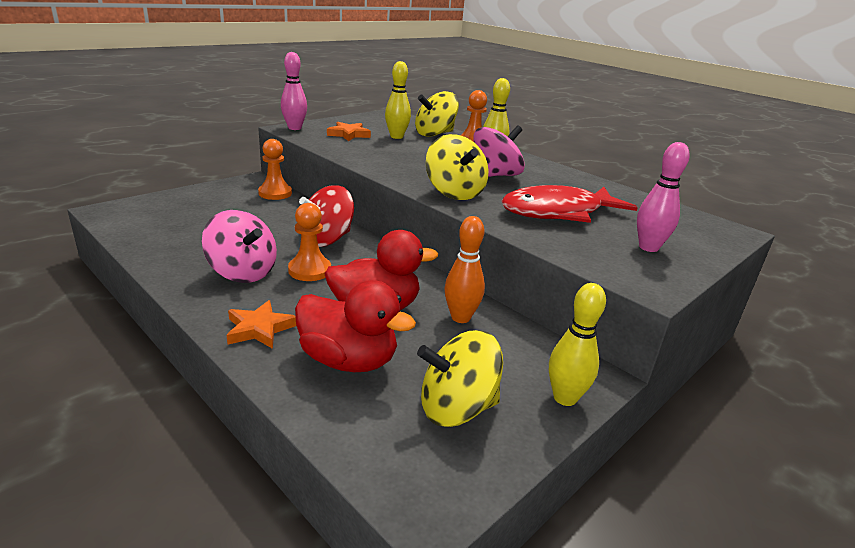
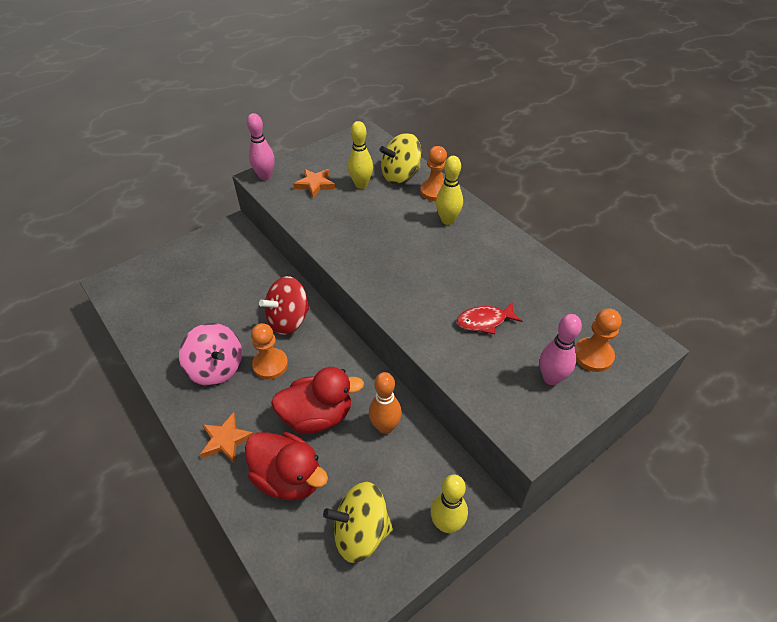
camera: 10 degrees right, 20 degrees up
orange pawn [258,139,292,200] -> orange pawn moved to [575,308,622,372]
yellow spinning top [426,134,489,200] -> none
pink spinning top [473,125,525,177] -> none
red fish [501,185,638,223] -> red fish [457,302,522,334], size x0.51

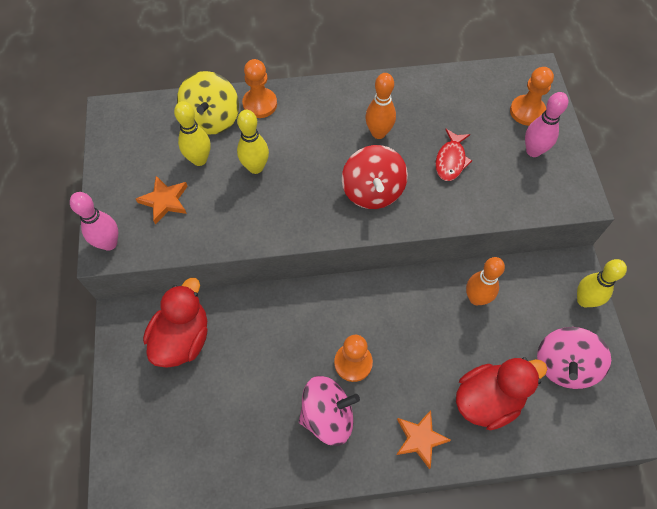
camera: 60 degrees left, 15 degrees up
red spinning top [259,276,310,335] -> red spinning top moved to [342,145,408,209]
red duck [271,367,364,434] -> red duck moved to [143,278,208,368]
yellow spinning top [323,482,393,563] -> pink spinning top [537,327,611,389]
yellow bowling pin [436,156,463,225] -> yellow bowling pin moved to [237,110,269,174]
none -> orange bowling pin [365,73,396,139]

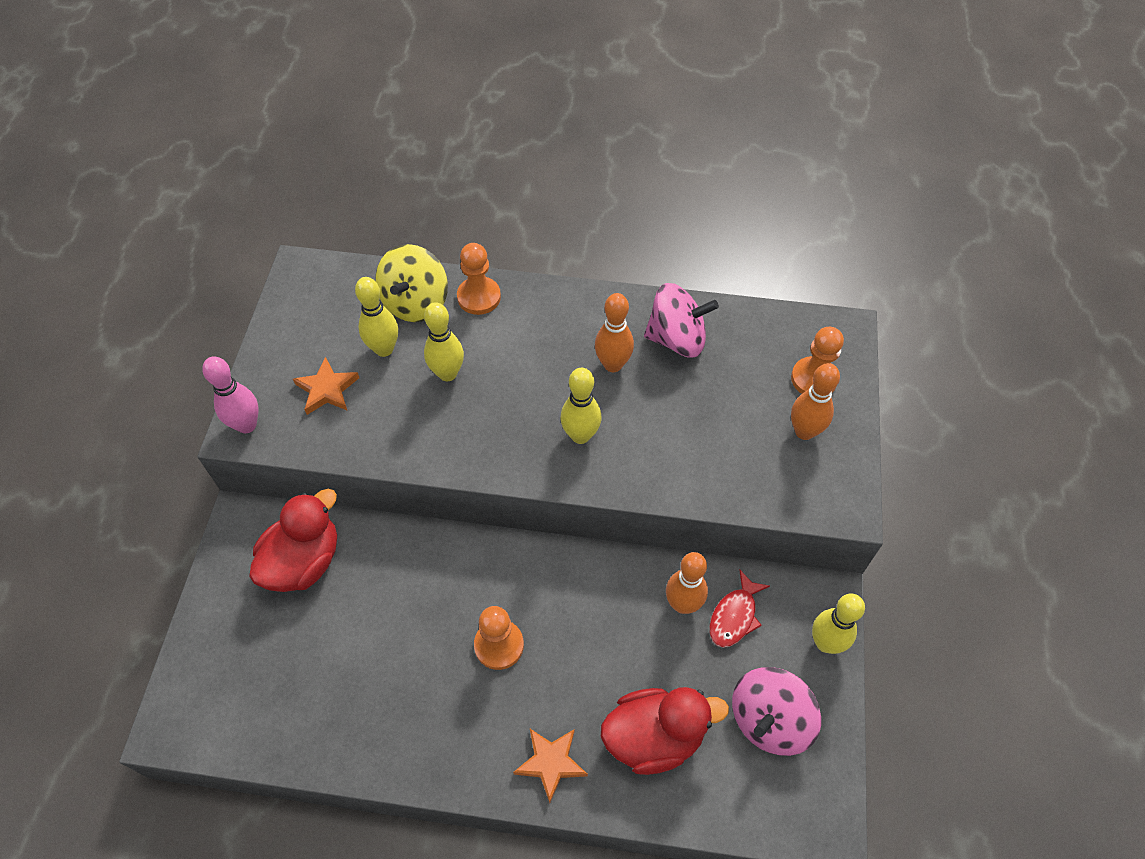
camera: 15 degrees right, 5 degrees down
pink spinning top [299,376,360,446] -> pink spinning top moved to [644,283,719,357]
red spinning top [342,145,408,209] -> yellow bowling pin [560,368,601,444]
red fish [435,129,472,181] -> red fish moved to [709,570,770,648]
pink bowling pin [525,92,568,157] -> orange bowling pin [791,363,840,440]

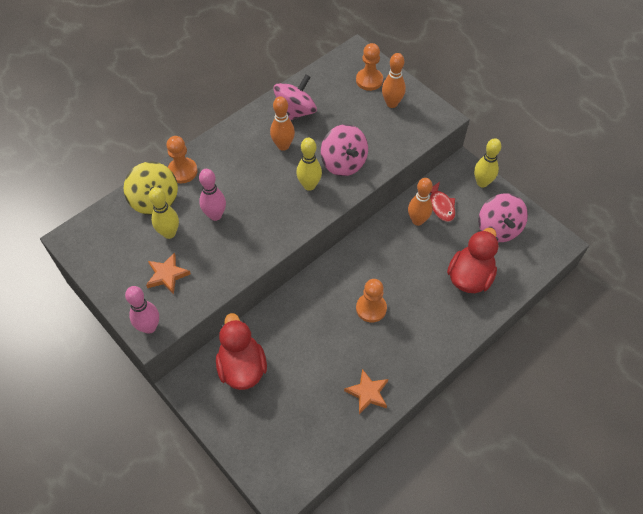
camera: 50 degrees left, 0 degrees up
yellow bowling pin [424,302,464,381] -> pink bowling pin [199,169,226,221]
orange star [513,729,588,803] -> orange star moved to [344,369,388,414]
none -> pink spinning top [321,124,368,176]

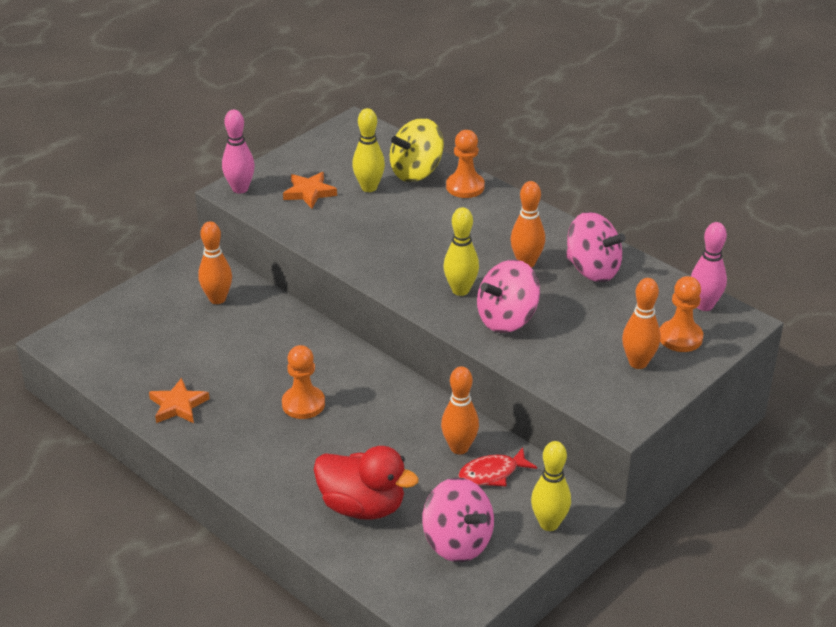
camera: 85 degrees right, 20 degrees down
pink bowling pin [199,169,226,221] -> pink bowling pin moved to [691,222,727,311]
red duck [216,313,267,390] -> orange bowling pin [198,221,232,304]
pink spinning top [478,193,528,242] -> pink spinning top turned 120 degrees counterclockwise [422,478,494,562]

